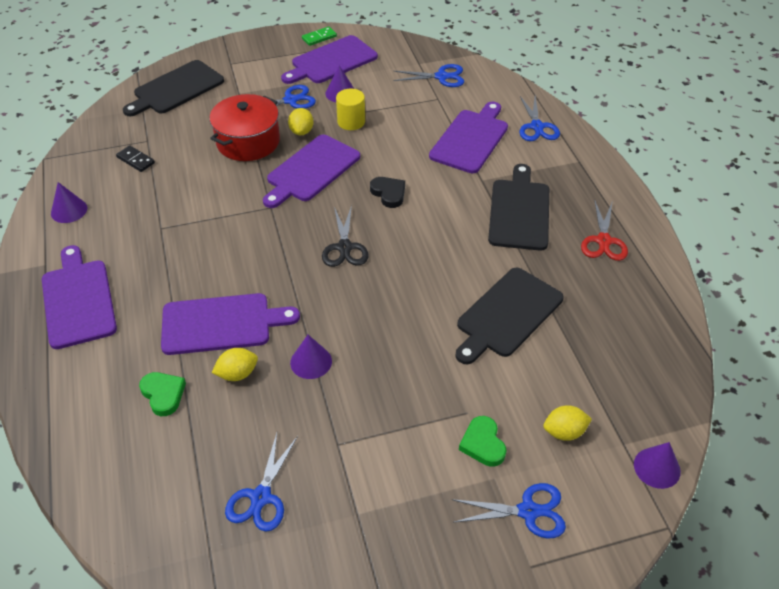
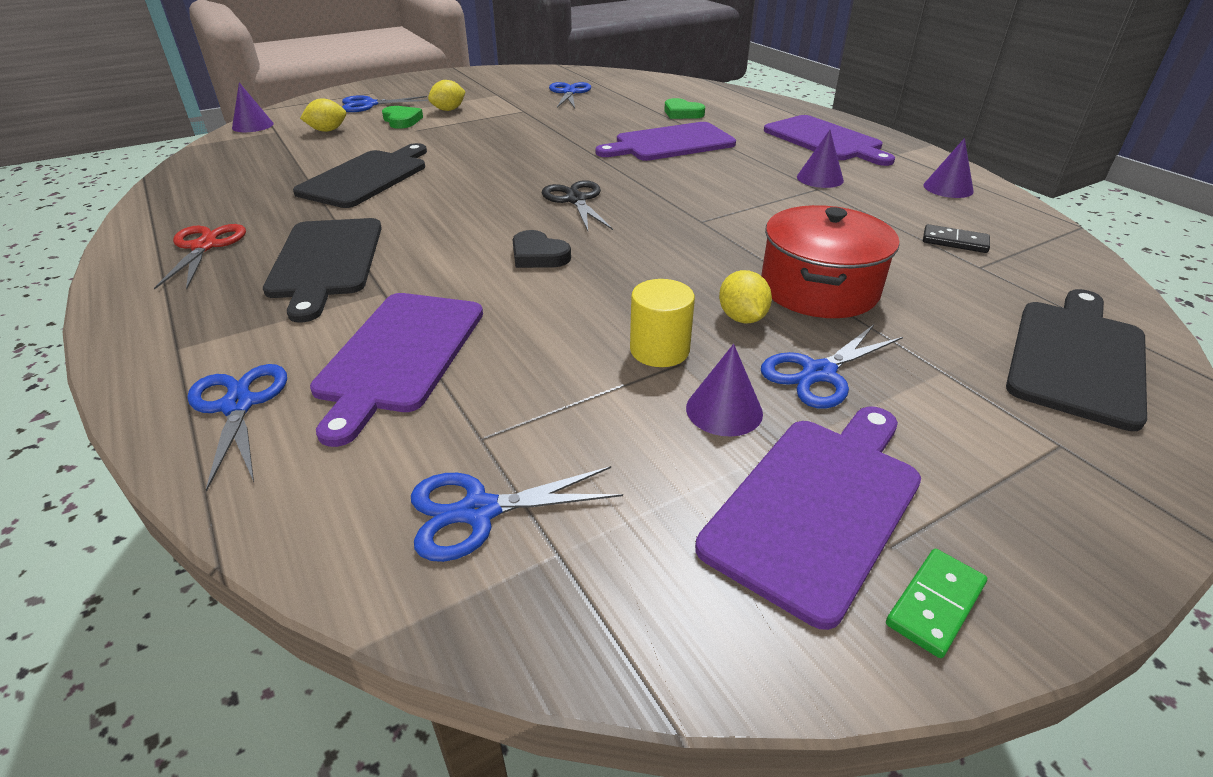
camera: 165 degrees right, 10 degrees down
yellow lemon [212,348,258,381] -> yellow lemon moved to [428,80,466,111]
purple cutting board [263,135,360,208] -> none
purple cone [290,335,332,379] -> purple cone moved to [797,130,844,188]

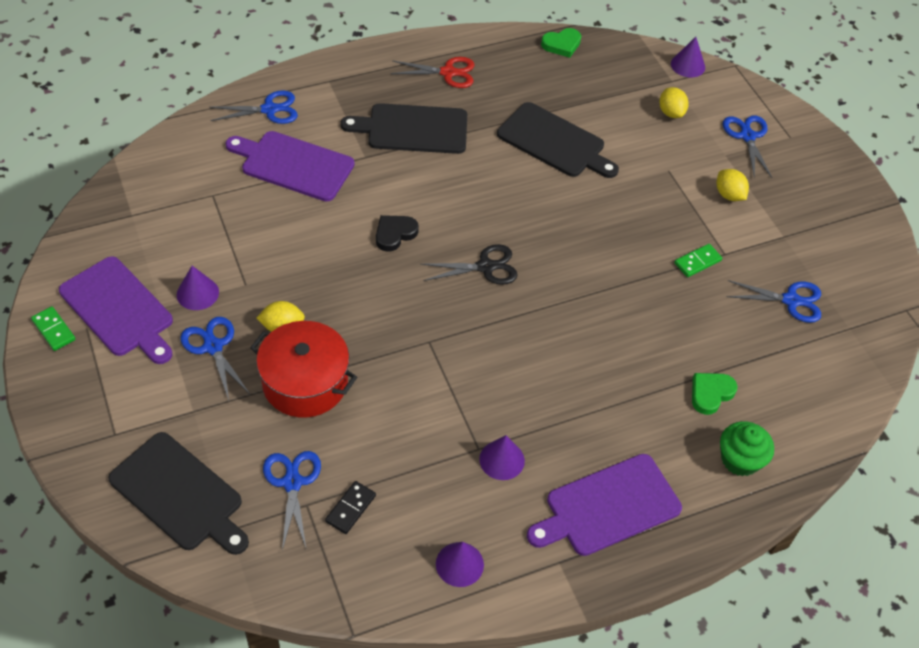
camera: 95 degrees right, 15 degrees up
green heart [382,106,423,129] -> green heart moved to [541,28,581,58]
blue scissors [411,466,623,562] -> blue scissors moved to [263,451,321,550]
purple cutting board [595,122,736,161] -> none
yellow cylinder [630,279,695,367] -> none
none -> green domino [674,244,722,277]
none -> green cupcake [720,421,774,476]

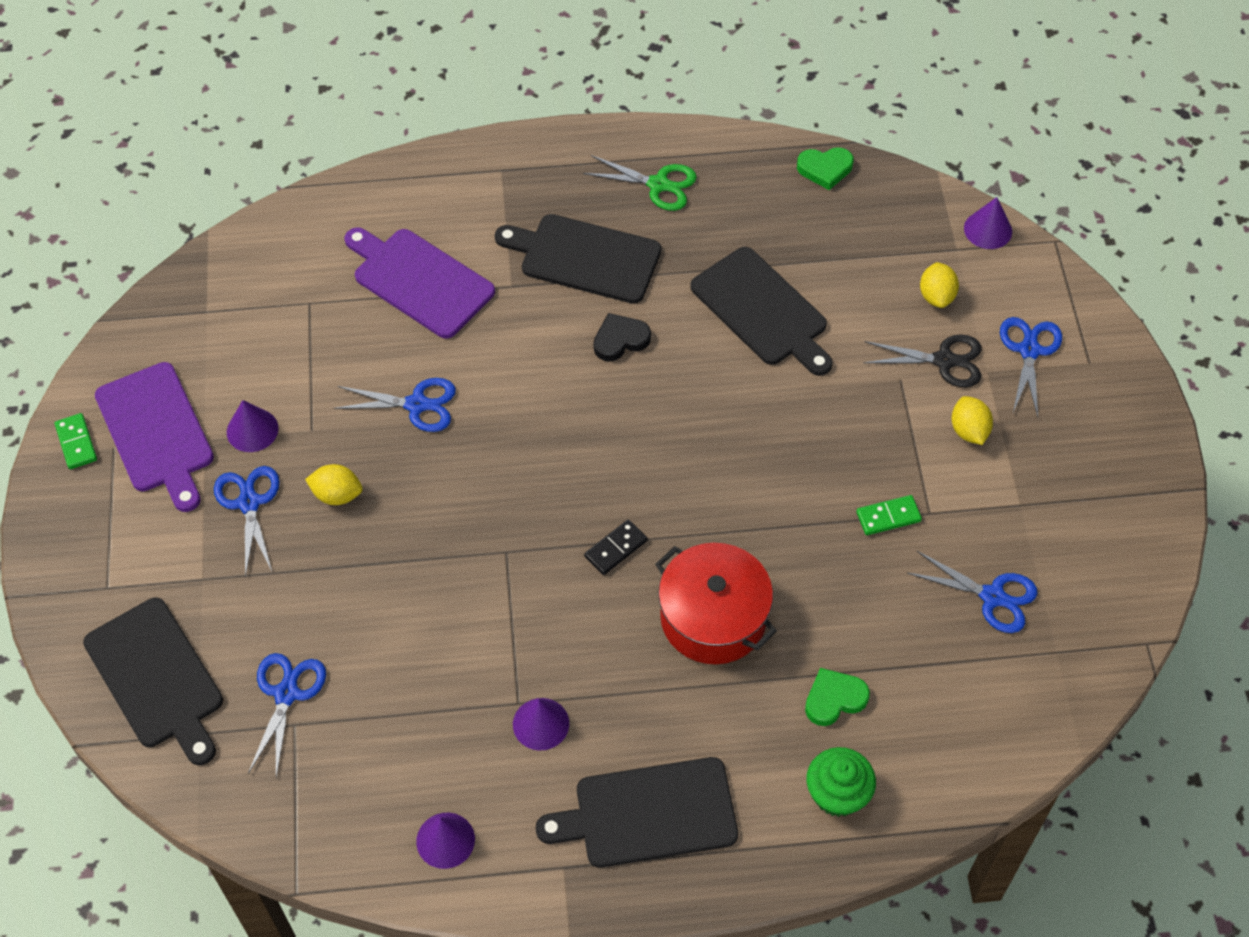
camera: 20 degrees right, 5 degrees up
blue scissors [209,90,298,124] -> blue scissors moved to [334,378,456,432]
red pot [250,321,357,418] -> red pot moved to [655,543,777,664]
black domino [325,481,376,534] -> black domino moved to [584,520,647,575]
black heart [376,215,419,252] -> black heart moved to [594,313,651,361]
red scissors [391,57,474,88] -> green scissors [583,155,697,211]
black scissors [420,244,518,285] -> black scissors moved to [863,335,981,387]
purple cutting board [527,454,682,556] -> black cutting board [536,757,738,868]

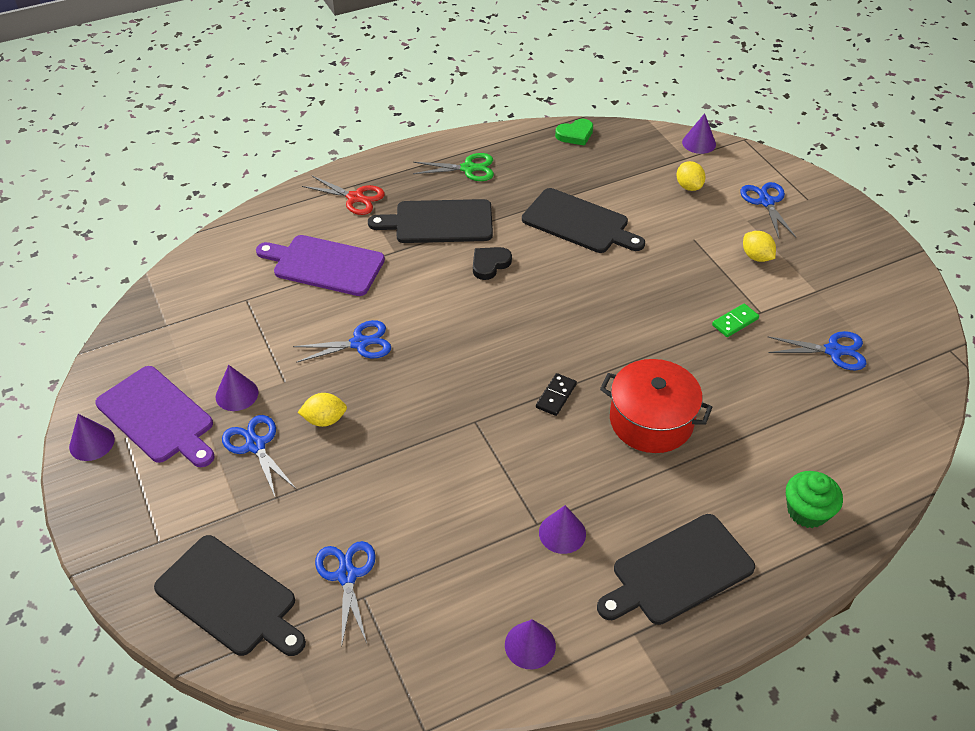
camera: 20 degrees left, 10 degrees down
green domino [55,413,97,469] -> purple cone [69,414,115,461]
green heart [805,668,870,726] -> none
black scissors [863,335,981,387] -> none
none -> red scissors [302,175,385,215]

